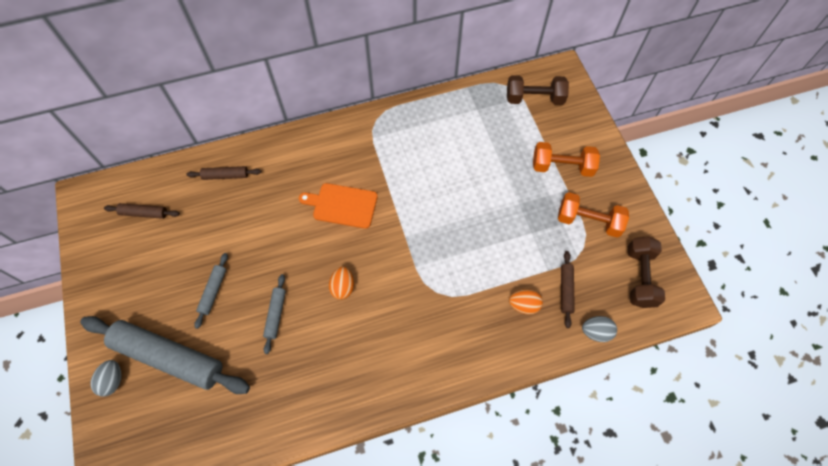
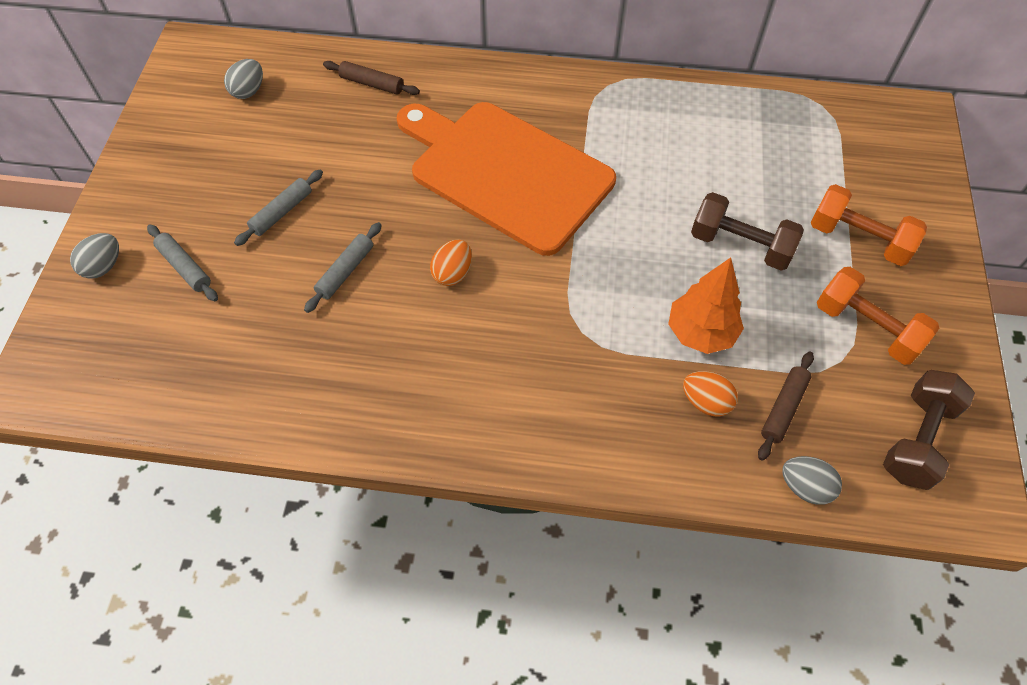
camera: 25 degrees right, 5 degrees down
grey rolling pin [80,316,250,394] -> grey rolling pin [147,224,218,301], size x0.45
brown rolling pin [104,203,180,219] -> grey egg [224,59,263,99]
orange cutting board [299,183,378,229] -> orange cutting board [397,102,616,256], size x1.99
brown dumbbell [507,75,569,105] -> brown dumbbell moved to [691,192,804,271]
none -> orange tree [668,258,744,354]

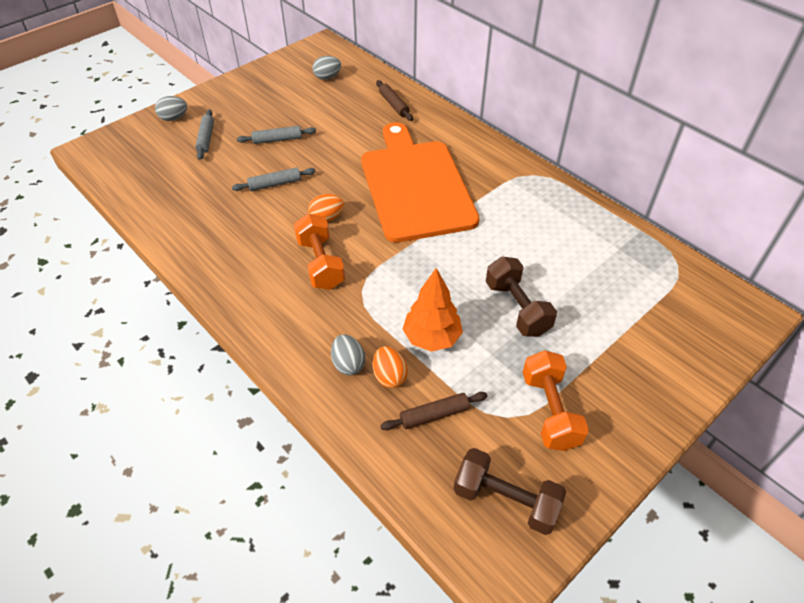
camera: 40 degrees right, 10 degrees down
grey egg [782,456,842,505] -> grey egg moved to [331,334,365,375]
orange dumbbell [811,184,927,266] -> orange dumbbell moved to [294,214,345,290]
brown dumbbell [883,370,975,490] -> brown dumbbell turned 45 degrees clockwise [454,448,566,535]

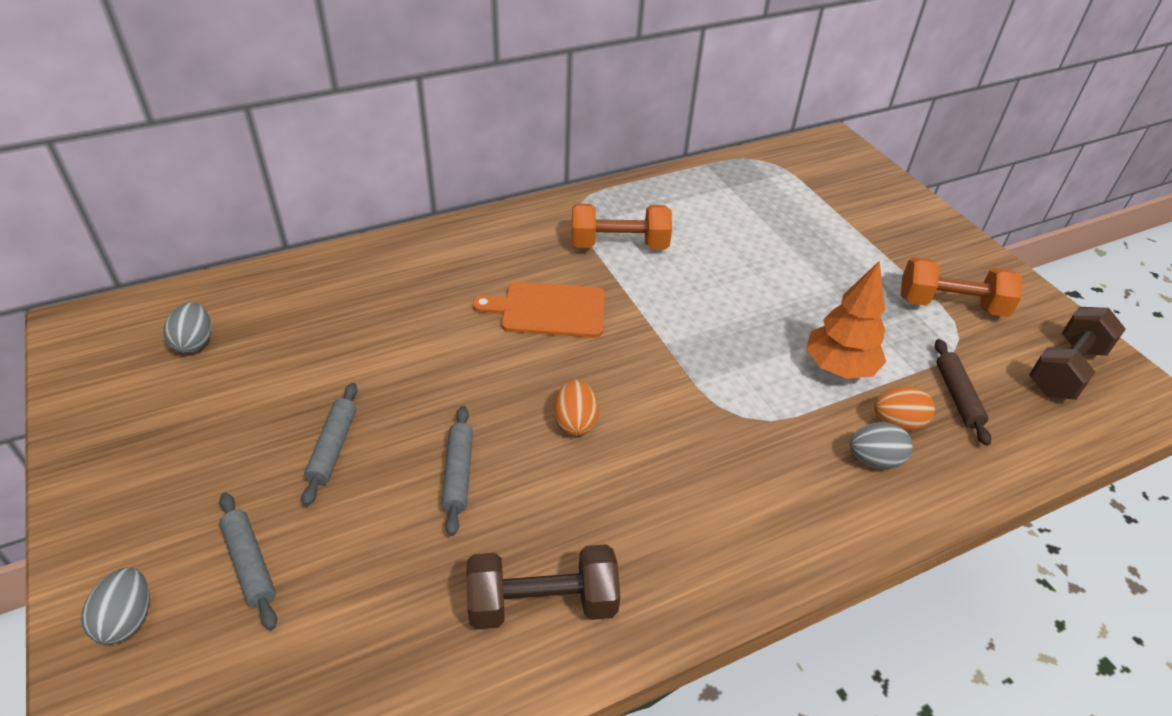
camera: 75 degrees left, 5 degrees down
grey rolling pin [195,109,214,160] -> grey rolling pin turned 45 degrees clockwise [219,493,277,630]
orange dumbbell [294,214,345,290] -> orange dumbbell moved to [572,204,672,249]
orange cutting board [361,122,480,243] -> orange cutting board [472,282,605,338], size x0.50
brown rolling pin [376,80,413,121] -> none
brown dumbbell [486,256,557,337] -> brown dumbbell moved to [466,544,620,629]

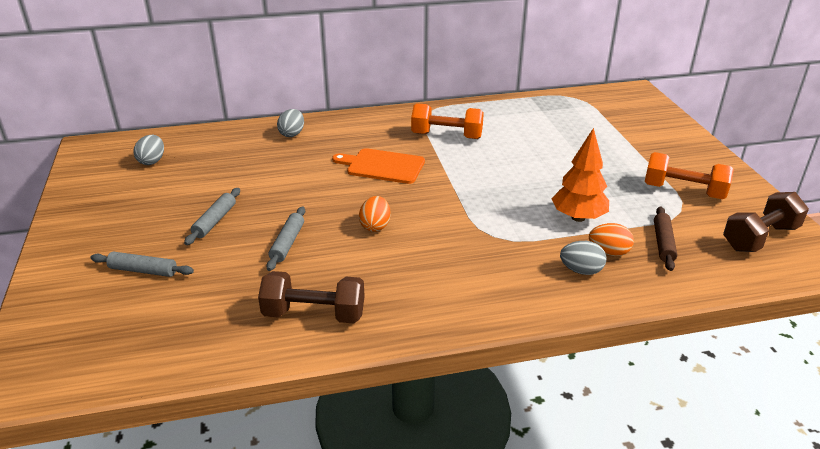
camera: 15 degrees right, 10 degrees down
grey egg [81,567,150,645] -> grey egg moved to [277,109,304,137]
grey rolling pin [219,493,277,630] -> grey rolling pin turned 60 degrees counterclockwise [90,252,194,277]

